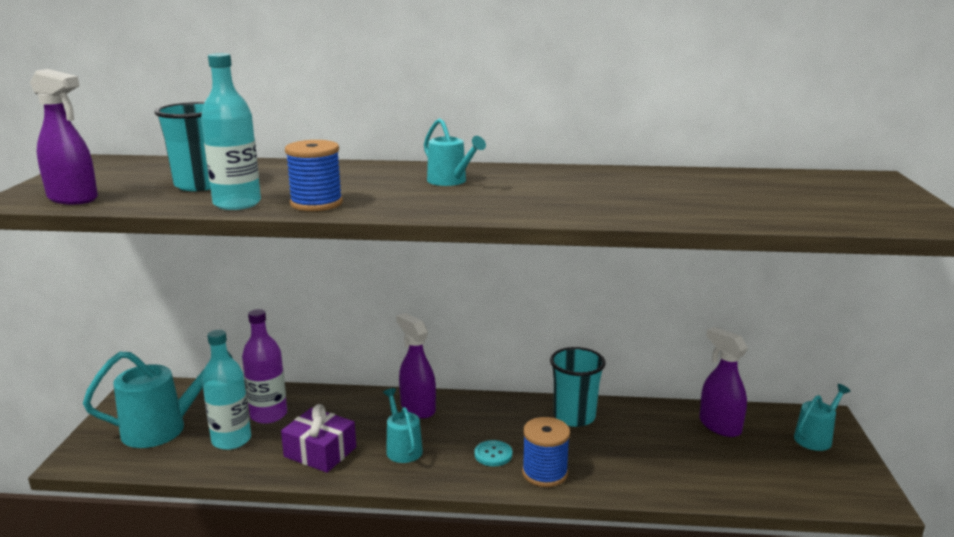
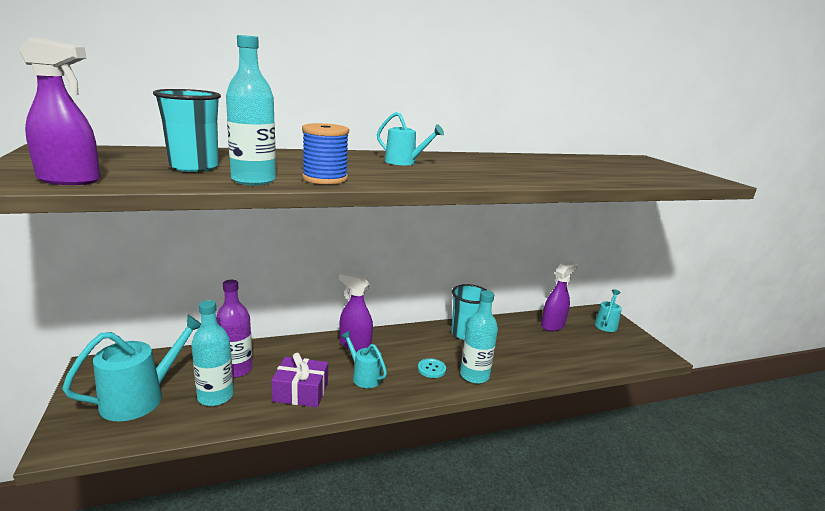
camera: 25 degrees left, 0 degrees up
blue spool [522,417,570,487] -> turquoise bottle [460,290,498,384]
purple spray bottle [699,327,748,437] -> purple spray bottle turned 105 degrees clockwise [541,261,578,331]

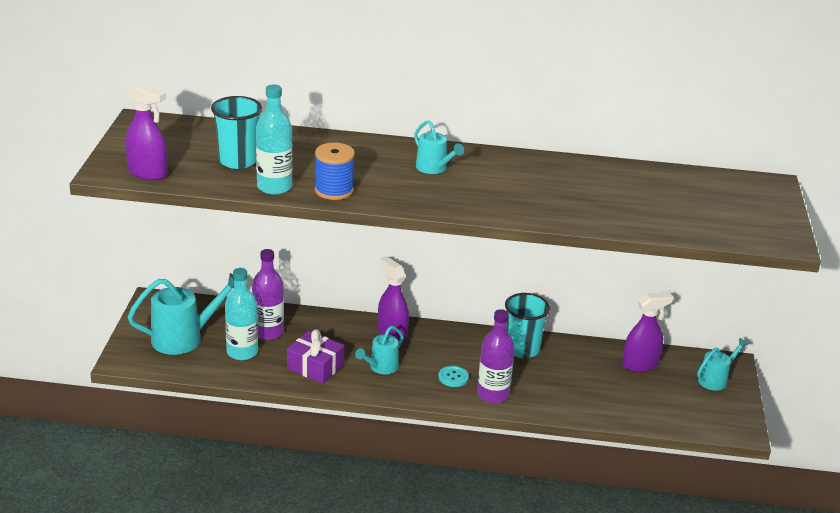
camera: 25 degrees right, 10 degrees up
turquoise watering can [341,331,387,388] -> turquoise watering can turned 120 degrees counterclockwise [355,326,403,374]
turquoise bottle [460,290,498,384] -> purple bottle [477,309,515,403]

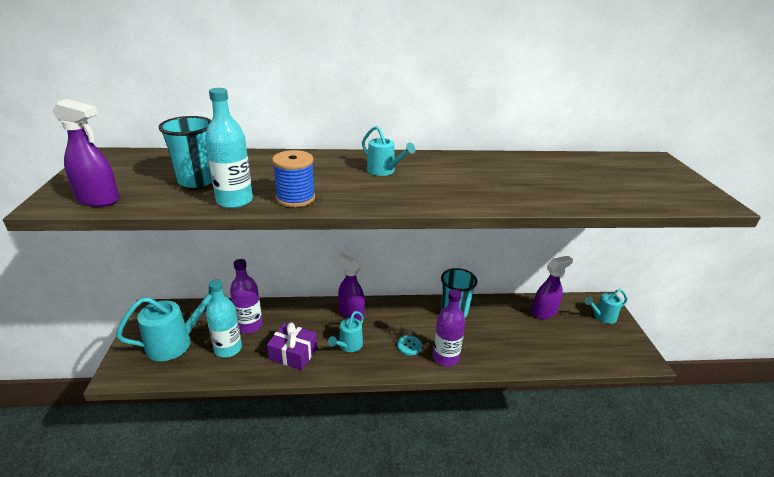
camera: 10 degrees left, 0 degrees up
turquoise watering can [697,338,748,391] -> turquoise watering can turned 150 degrees counterclockwise [584,289,627,324]

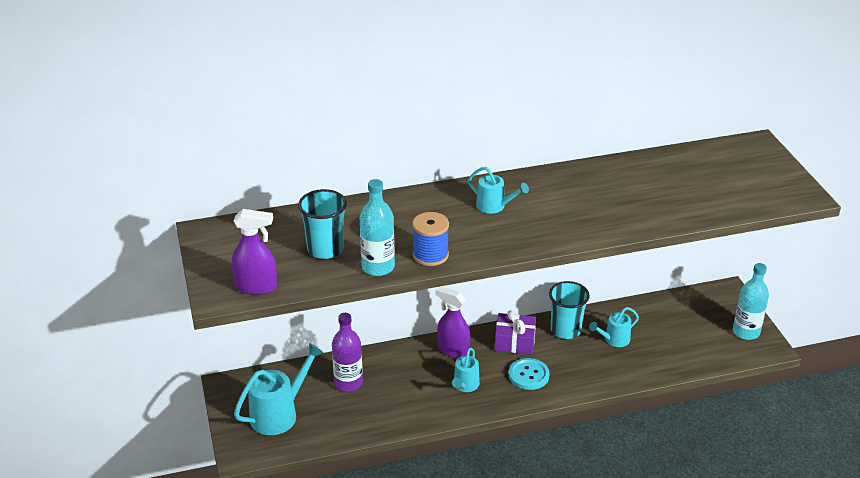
camera: 10 degrees left, 5 degrees up
turquoise bottle [206,280,242,358] -> turquoise bottle moved to [733,263,769,340]
purple gift [267,322,317,370] -> purple gift moved to [495,310,536,354]
turquoise button [397,335,422,355] -> turquoise button [509,358,550,390], size x1.50
purple bottle [433,289,466,367] -> none
purple spray bottle [531,256,573,319] -> none
turquoise watering can [584,289,627,324] -> turquoise watering can moved to [589,307,639,347]

